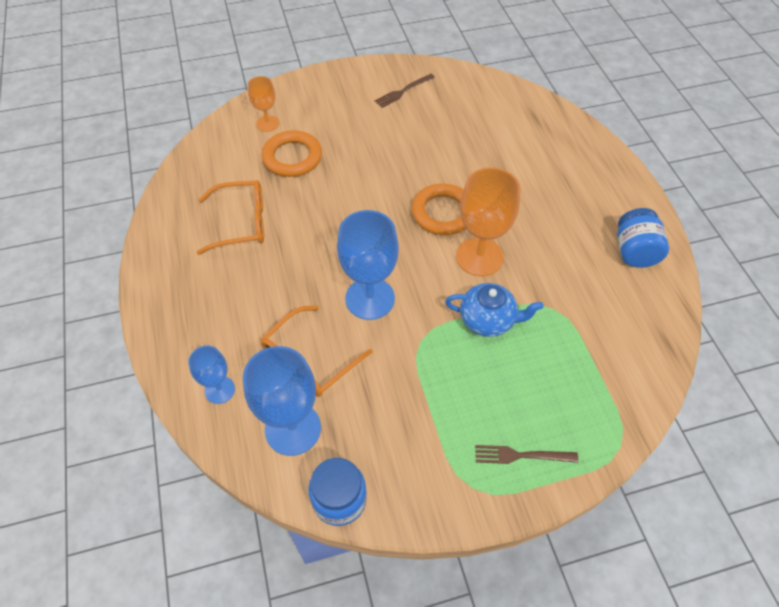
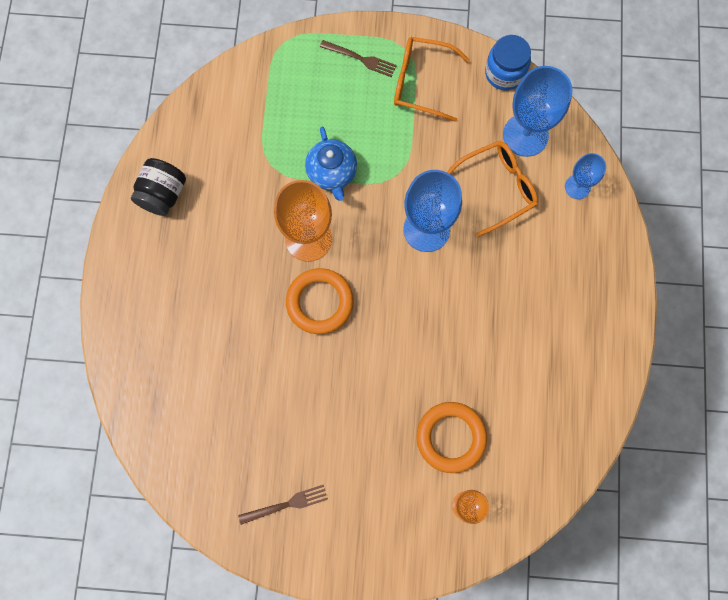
camera: 160 degrees left, 20 degrees up
orange glasses [196,180,264,255] -> orange glasses moved to [394,37,470,122]
blue teapot [445,283,544,337] -> blue teapot turned 135 degrees counterclockwise [305,127,357,201]
blue jar [617,208,669,268] -> black jar [131,158,186,216]

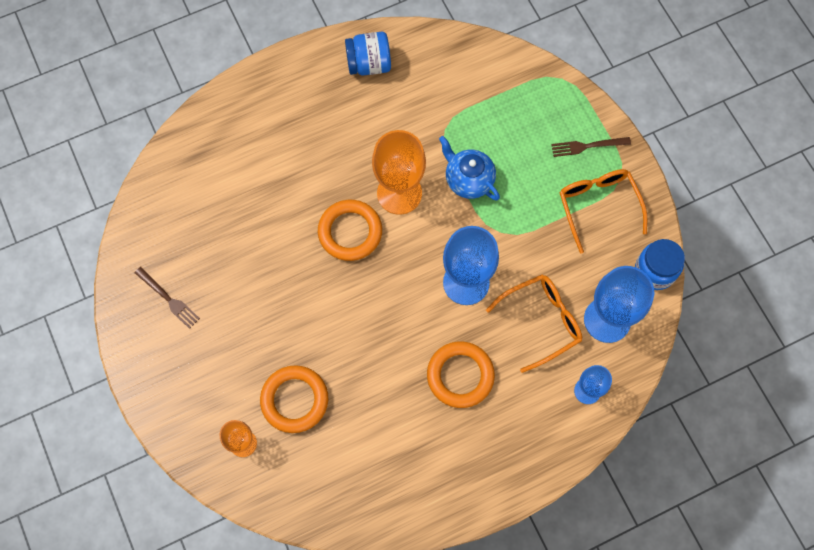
camera: 60 degrees right, 5 degrees down
black jar [131,158,186,216] -> blue jar [345,32,391,76]
blue teapot [305,127,357,201] -> blue teapot turned 90 degrees clockwise [439,136,500,201]
brown fork [320,40,397,77] -> brown fork turned 90 degrees clockwise [551,137,631,157]
orange glasses [447,141,538,237] -> orange glasses turned 60 degrees counterclockwise [486,274,582,373]
none -> orange ring [427,342,495,408]

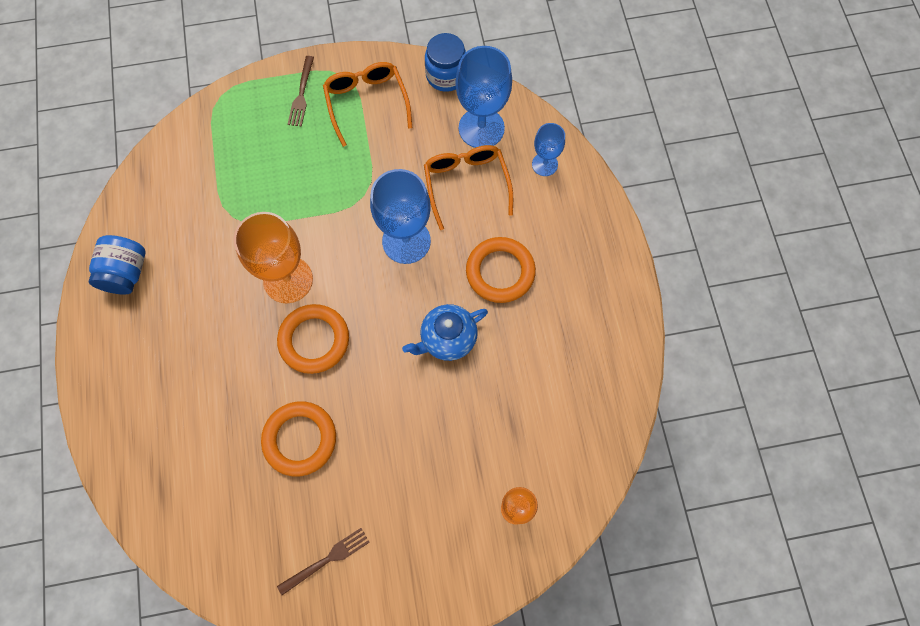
camera: 75 degrees left, 0 degrees up
orange ring [260,365,328,433] -> orange ring moved to [261,401,336,477]
blue teapot [439,136,500,201] -> blue teapot moved to [402,304,488,361]
orange glasses [559,169,647,254] -> orange glasses turned 75 degrees clockwise [323,62,412,147]

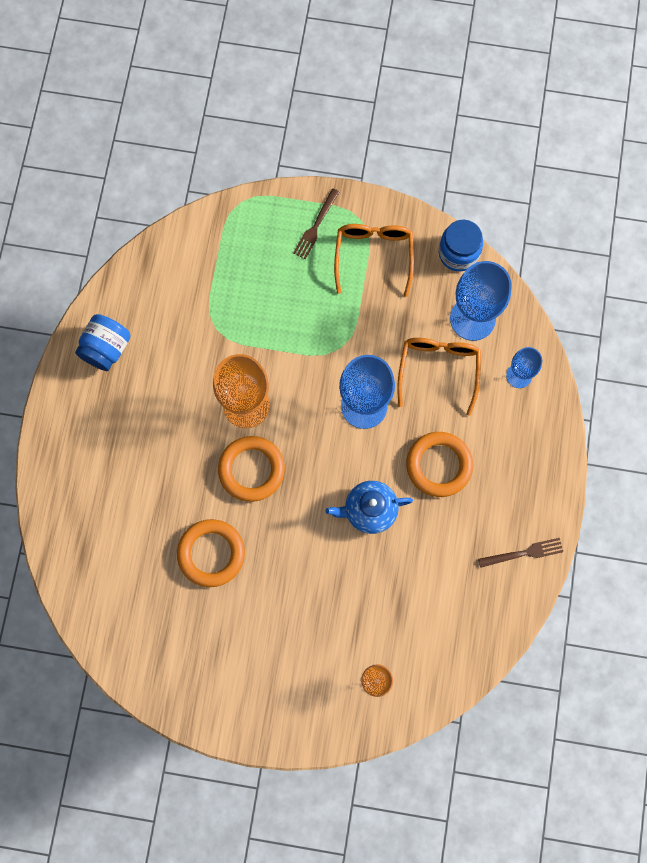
camera: 20 degrees right, 5 degrees up
brown fork [277,528,370,595] -> brown fork moved to [478,538,563,568]

